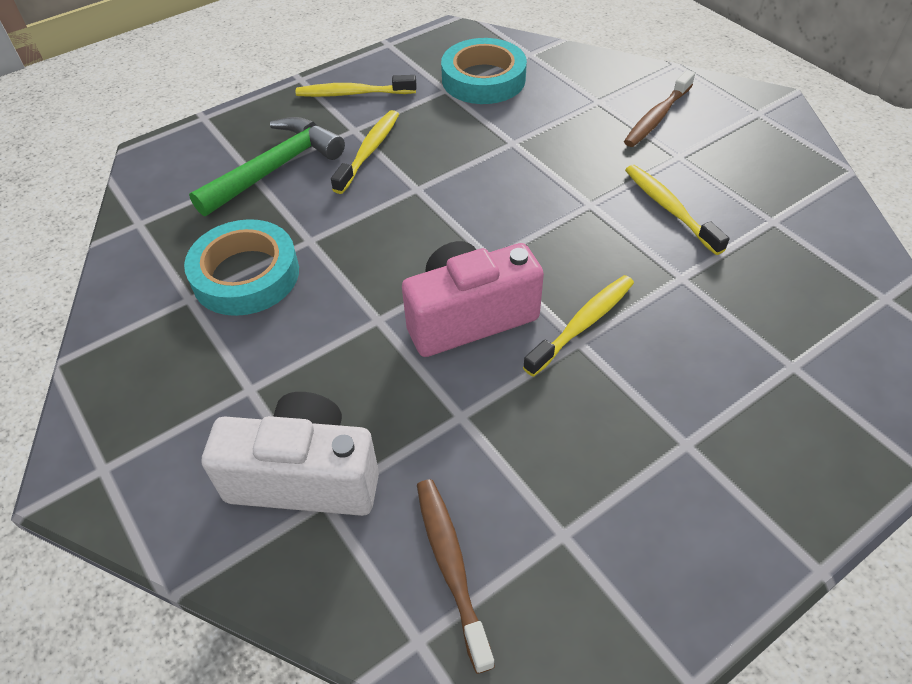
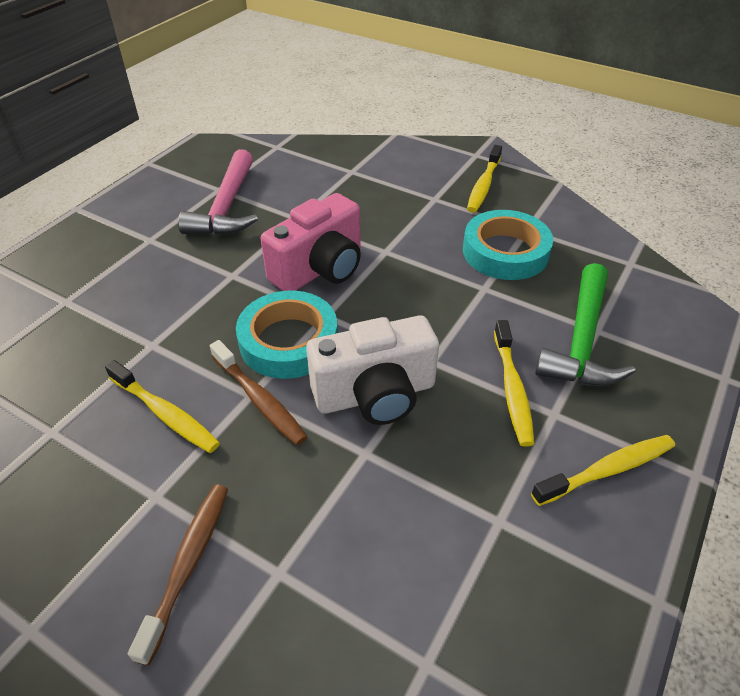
camera: 155 degrees right, 5 degrees down
white camera [202,392,379,516] -> white camera moved to [306,315,439,425]
brown toothbrush [417,479,495,674] -> brown toothbrush moved to [210,340,307,445]
turquoise tape [441,38,527,104] -> turquoise tape moved to [236,291,338,379]
yellow toothbrush [523,275,634,377] -> yellow toothbrush moved to [467,145,502,212]
none -> pink hammer [178,149,258,236]

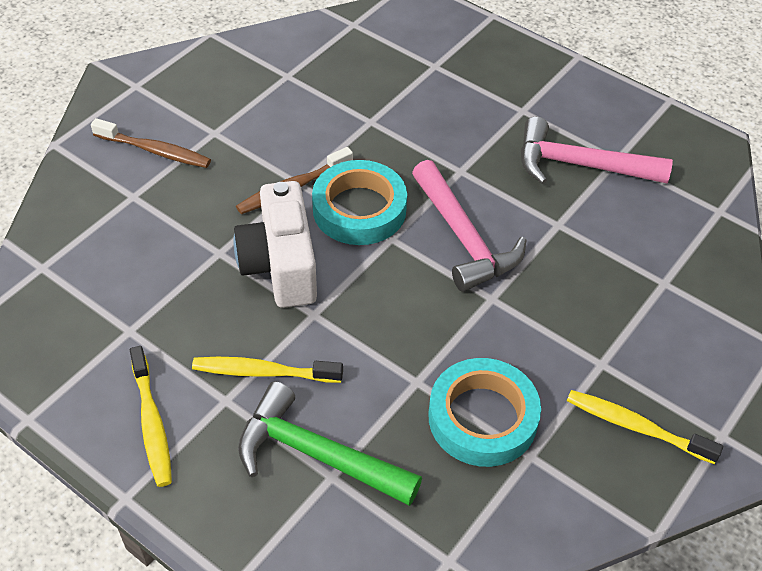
camera: 95 degrees right, 5 degrees up
yellow toothbrush [105,360,220,453] -> none
pink camera [261,193,361,291] -> pink hammer [412,160,526,292]

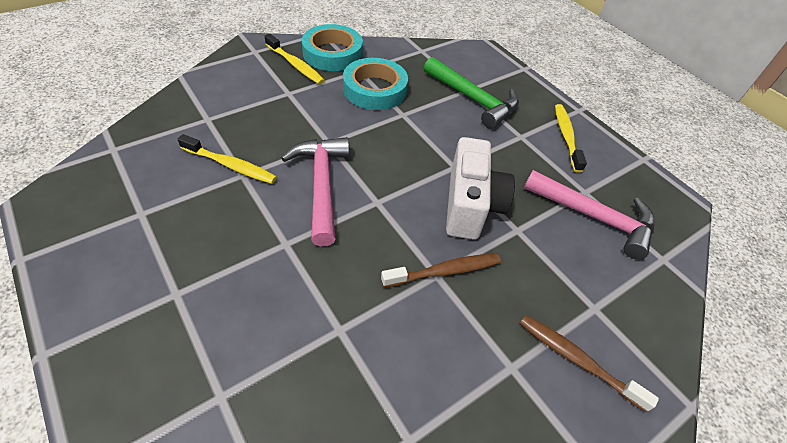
camera: 165 degrees left, 0 degrees up
yellow toothbrush [192,357,343,383] -> yellow toothbrush moved to [178,134,277,184]
turquoise tape [312,160,407,245] -> turquoise tape moved to [302,24,363,71]
pink hammer [521,117,673,184] -> pink hammer moved to [524,170,654,260]

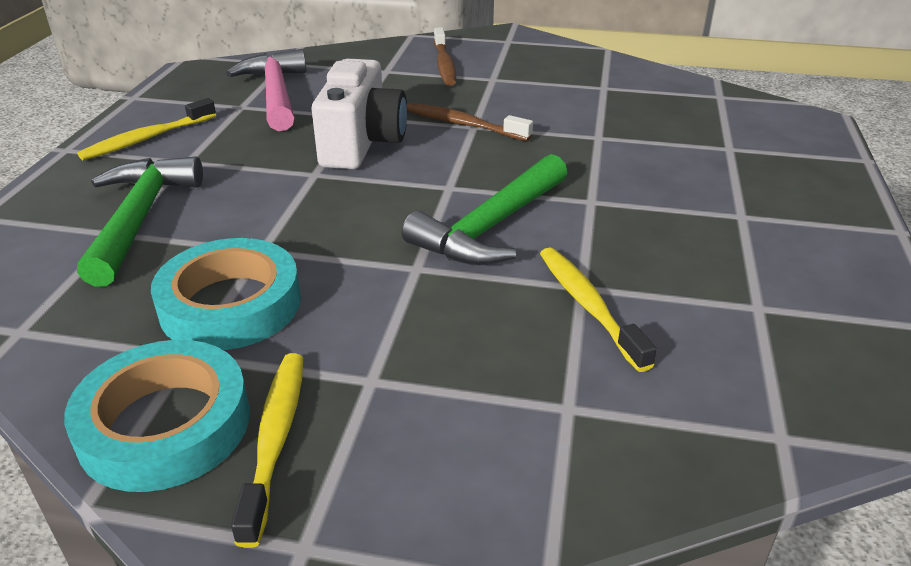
camera: 130 degrees left, 15 degrees down
pink hammer [281,137,350,247] -> green hammer [402,154,567,265]
white camera [446,137,515,240] -> white camera turned 135 degrees clockwise [312,58,407,169]

